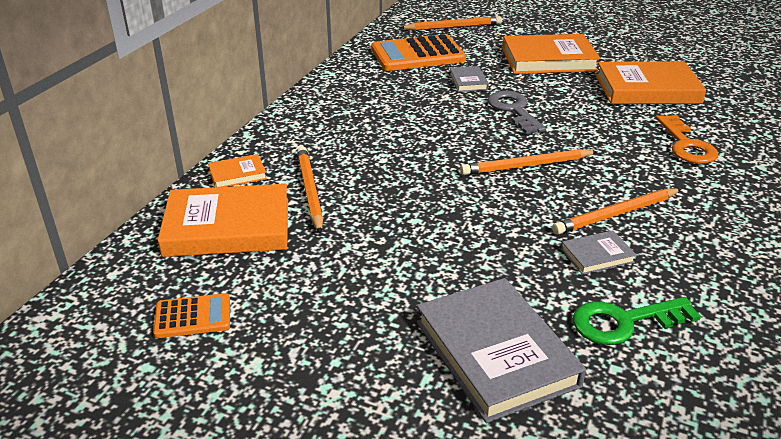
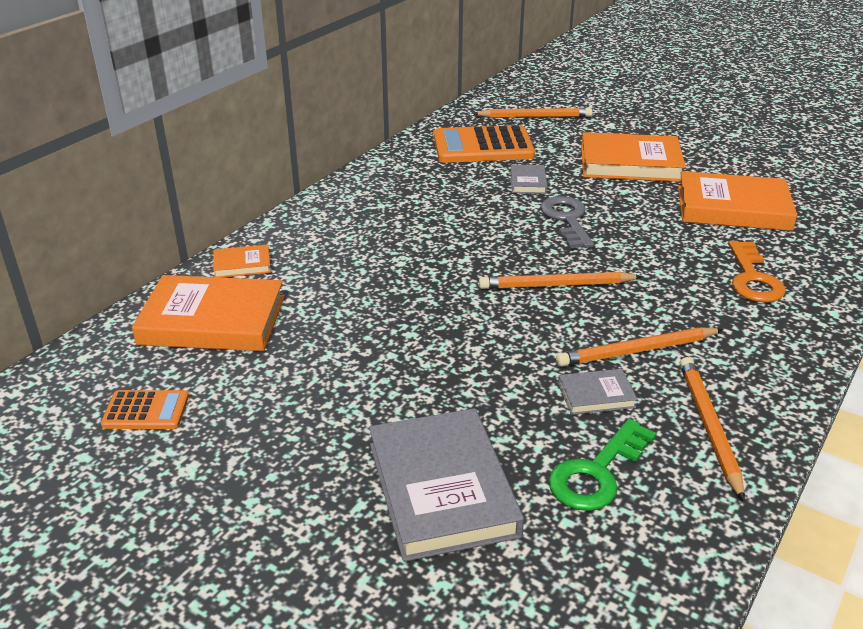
camera: 10 degrees right, 0 degrees up
orange pencil [297,146,323,234] -> orange pencil moved to [680,357,745,501]
green key [573,297,701,345] -> green key turned 45 degrees counterclockwise [549,419,657,511]

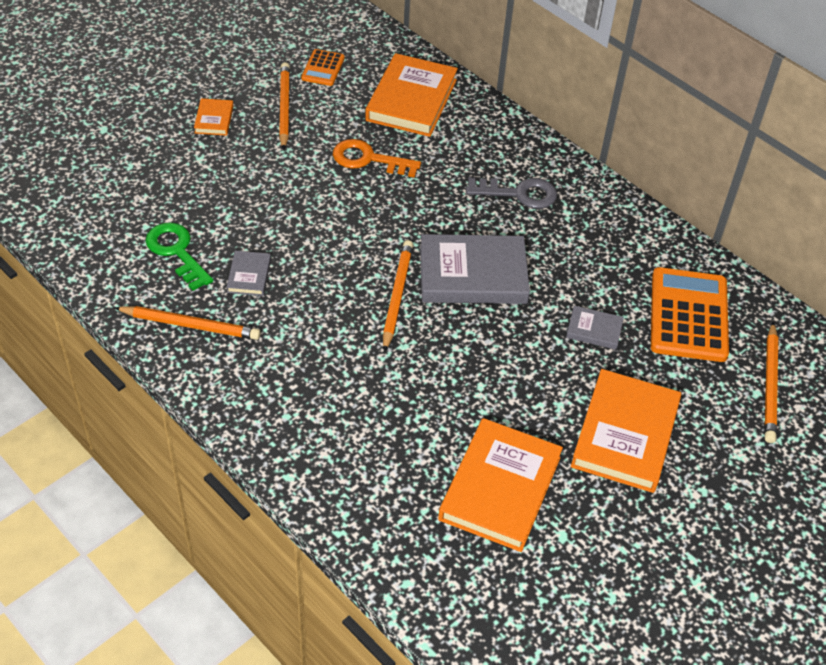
camera: 100 degrees right, 15 degrees up
orange book [213,244,271,278] -> orange book moved to [194,98,233,136]
grey book [369,408,524,562] -> grey book moved to [420,234,530,304]
grey key [540,196,594,249] -> grey key moved to [466,177,557,209]
orange pencil [556,327,723,367] -> orange pencil moved to [279,62,290,150]
orange key [728,241,785,303] -> orange key moved to [333,139,421,178]

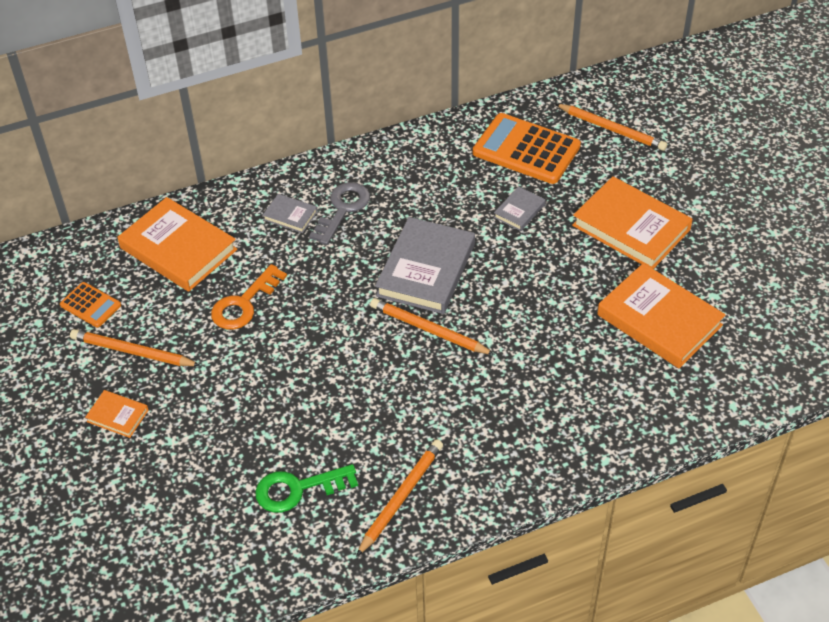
camera: 65 degrees left, 0 degrees up
grey book [226,251,271,296] -> grey book moved to [263,194,318,233]

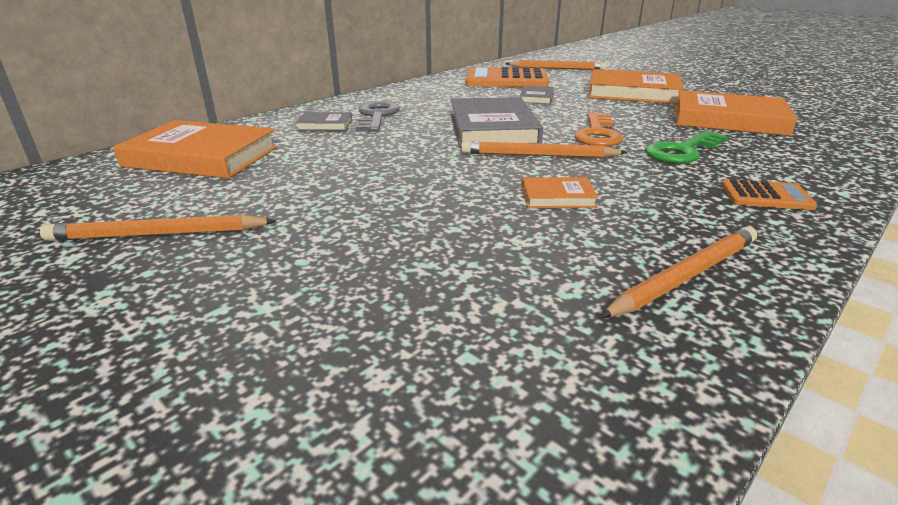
camera: 25 degrees left, 20 degrees down
orange calculator [60,282,121,327] -> orange calculator moved to [721,179,817,210]
orange book [85,390,149,438] -> orange book moved to [521,177,599,208]
orange key [211,264,287,330] -> orange key moved to [574,112,623,147]
green key [255,464,358,513] -> green key moved to [645,131,728,164]
orange pencil [356,440,443,557] -> orange pencil turned 45 degrees clockwise [600,226,757,318]

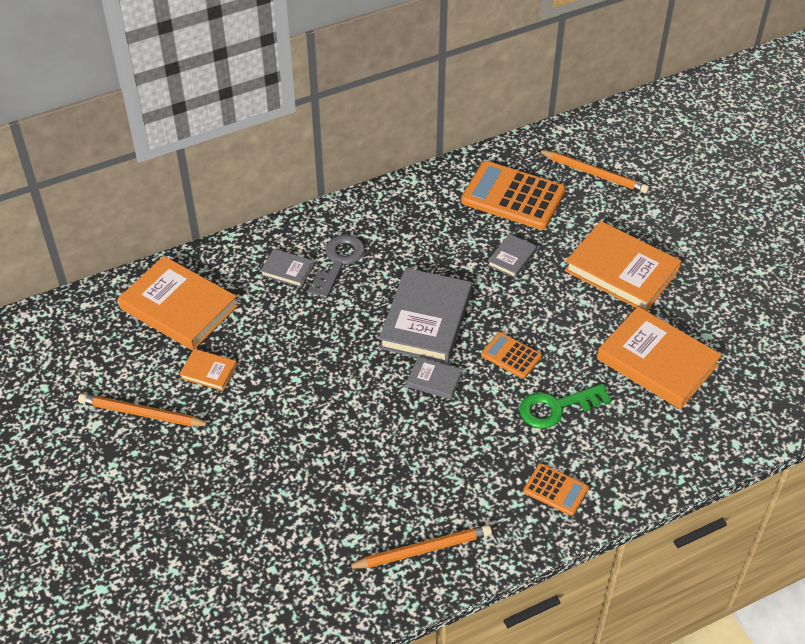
camera: 20 degrees right, 20 degrees up
orange pencil [461,141,628,158] -> grey book [407,356,462,400]
orange book [521,177,599,208] -> orange book moved to [179,349,237,391]
orange key [574,112,623,147] -> orange calculator [481,332,542,379]

